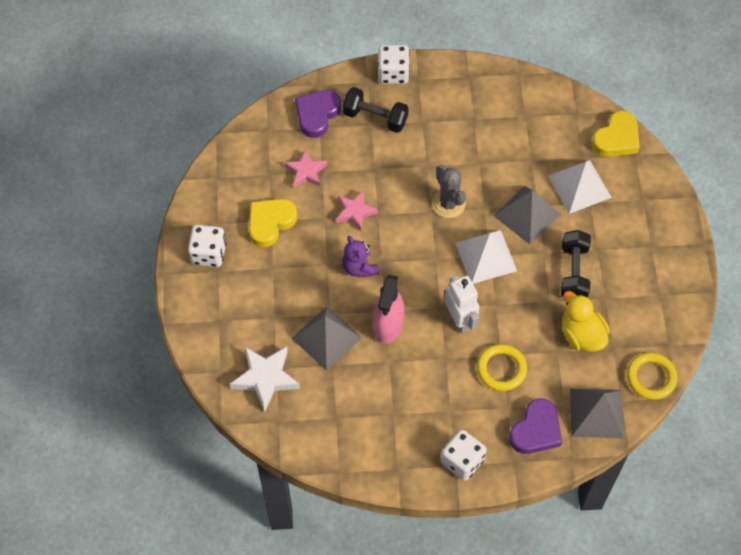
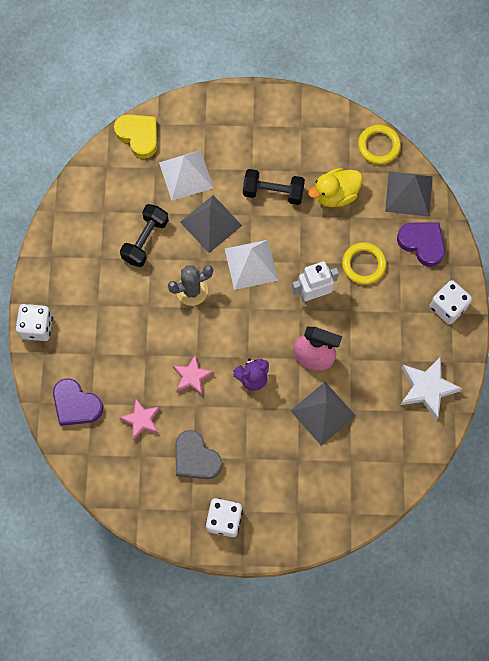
camera: 85 degrees left, 10 degrees up
white star [230,346,300,412] -> white star moved to [400,356,463,420]
yellow heart [249,199,297,247] -> grey heart [176,430,222,479]
black dumbbell [343,87,409,133] -> black dumbbell moved to [120,204,169,267]

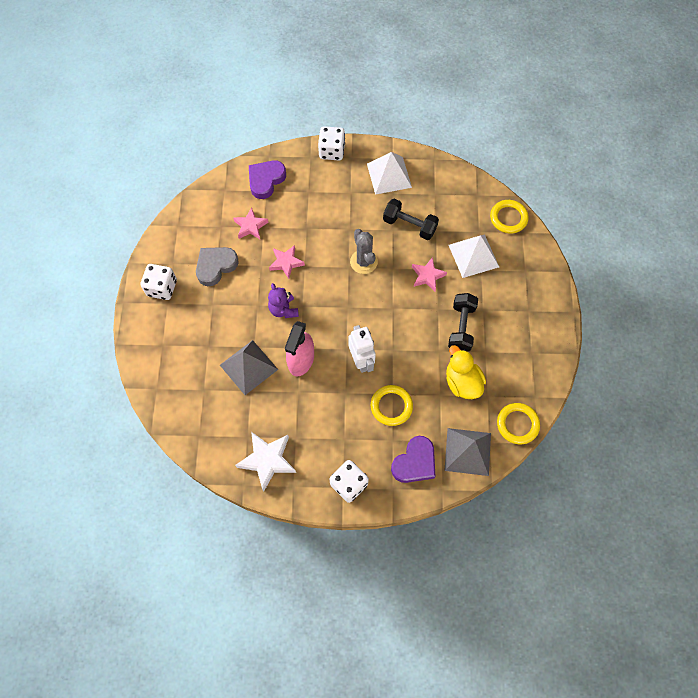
camera: 90 degrees right, 5 degrees down
yellow heart [114,114,157,159] -> yellow ring [490,200,529,234]
grey pyramid [180,195,242,253] -> pink star [412,257,447,291]
white pyramid [225,240,278,290] -> white pyramid moved to [367,152,412,195]

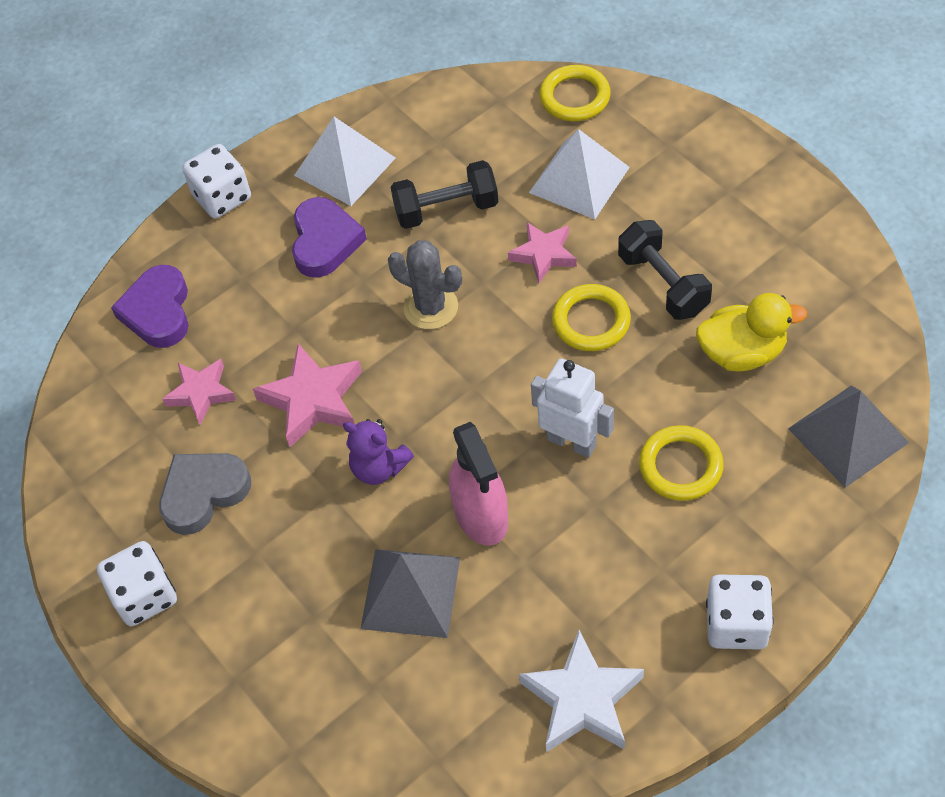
camera: 35 degrees left, 10 degrees down
grey heart [196,247,239,286] -> grey heart turned 45 degrees clockwise [159,453,251,535]
pink star [269,245,305,279] -> pink star [253,344,362,447], size x1.51
purple heart [391,436,435,483] -> purple heart moved to [292,197,367,278]
yellow duck [446,345,486,399] -> yellow duck turned 150 degrees clockwise [696,293,807,372]
yellow ring [497,403,540,444] -> yellow ring moved to [552,284,631,351]

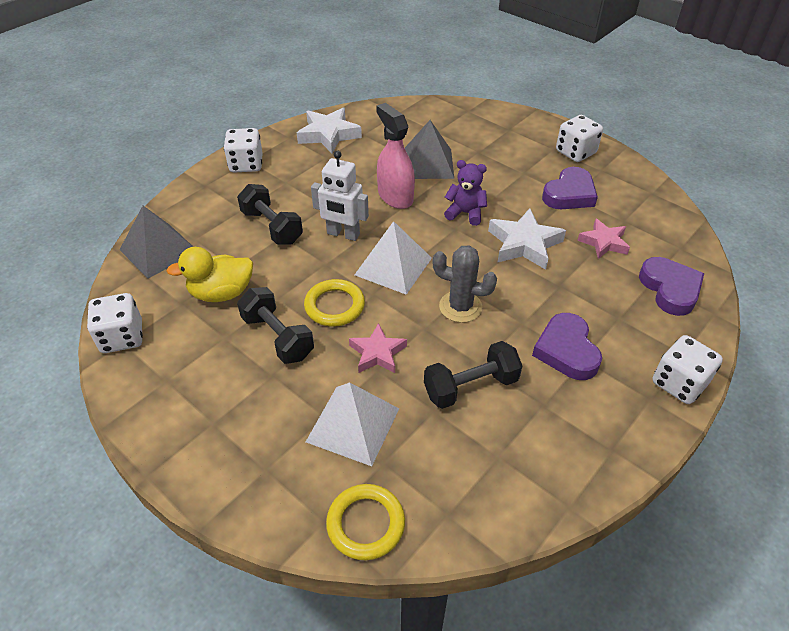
camera: 165 degrees right, 10 degrees down
grey heart [159,453,251,535] -> purple heart [542,167,598,209]
pink star [253,344,362,447] -> white star [488,208,566,270]
white pyramid [294,117,395,206] -> white pyramid moved to [355,221,432,295]
yellow ring [639,425,724,501] -> black dumbbell [237,184,303,245]
none -> white dice [87,293,143,353]

